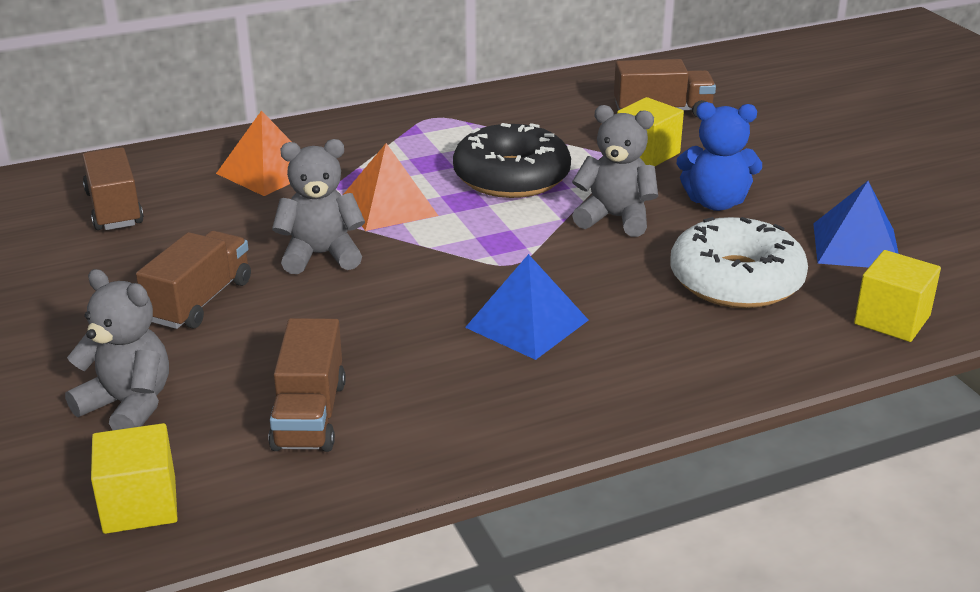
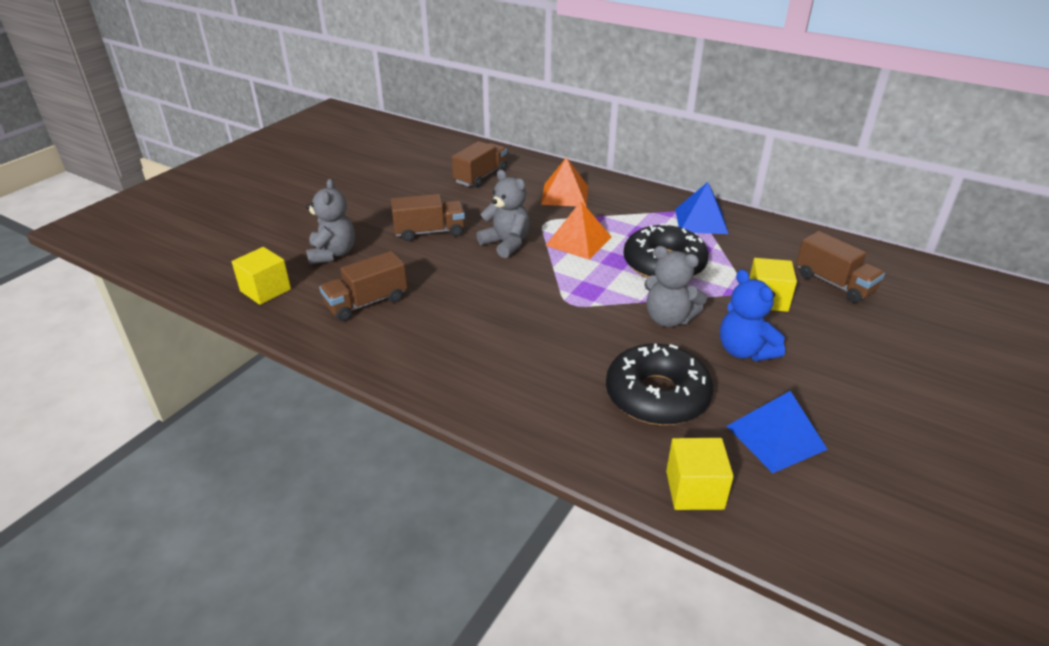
camera: 55 degrees right, 5 degrees up
blue pyramid [465,254,589,360] -> blue pyramid moved to [675,182,729,234]
grey teddy bear [572,105,658,237] -> grey teddy bear turned 135 degrees clockwise [644,246,707,327]
white donut [670,217,808,308] -> black donut [606,344,713,425]

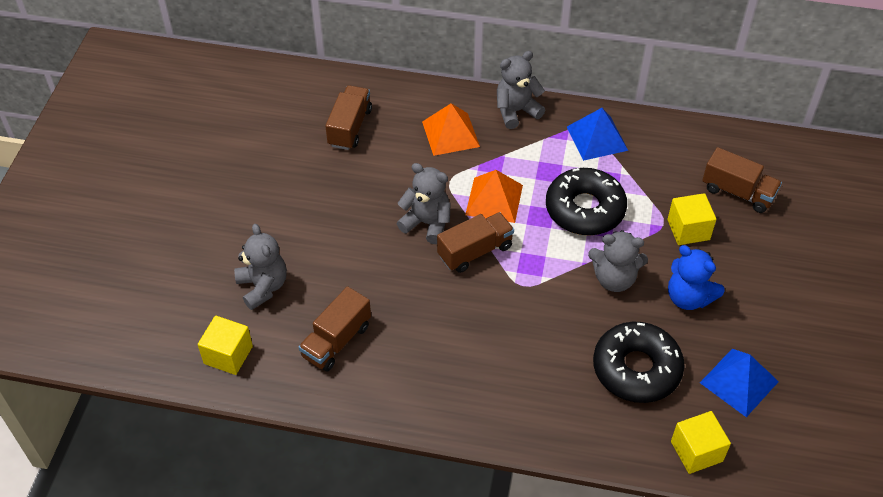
camera: 20 degrees left, 15 degrees up
brown truck [391,194,465,241] -> brown truck moved to [437,212,514,273]
none -> grey teddy bear [497,51,545,129]

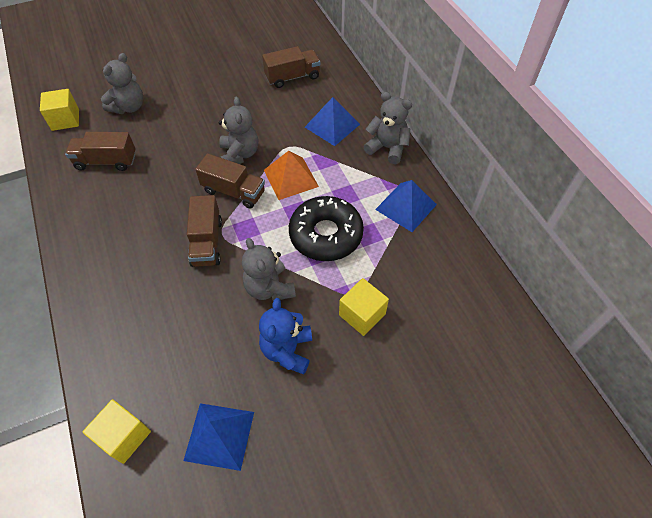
camera: 55 degrees right, 5 degrees up
orange pyramid [422,103,480,156] -> blue pyramid [305,97,360,146]
black donut [593,322,685,403] -> none
brown truck [702,147,782,213] -> brown truck moved to [187,195,222,267]

